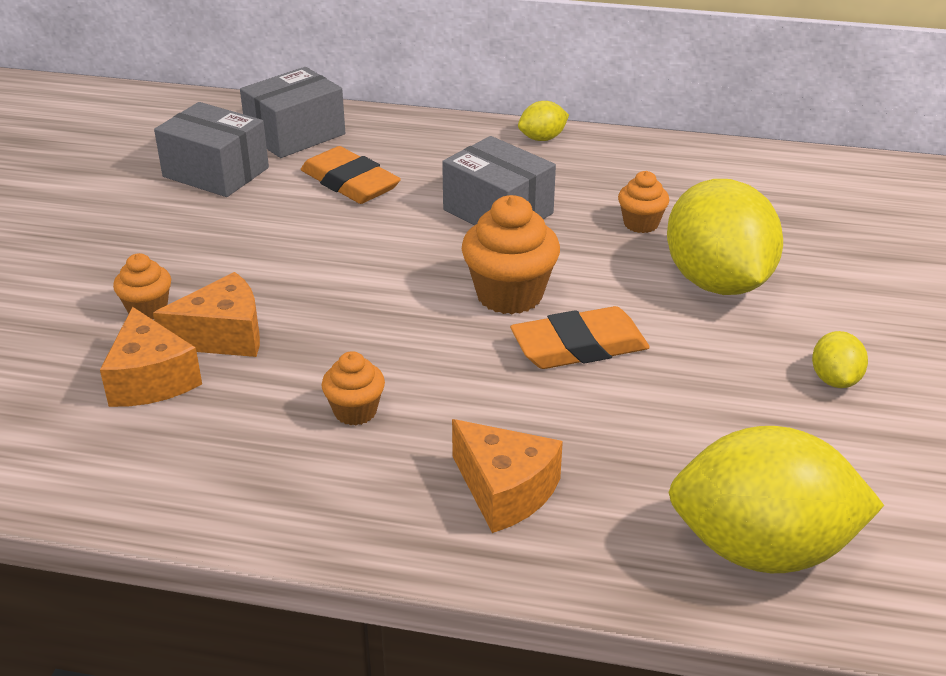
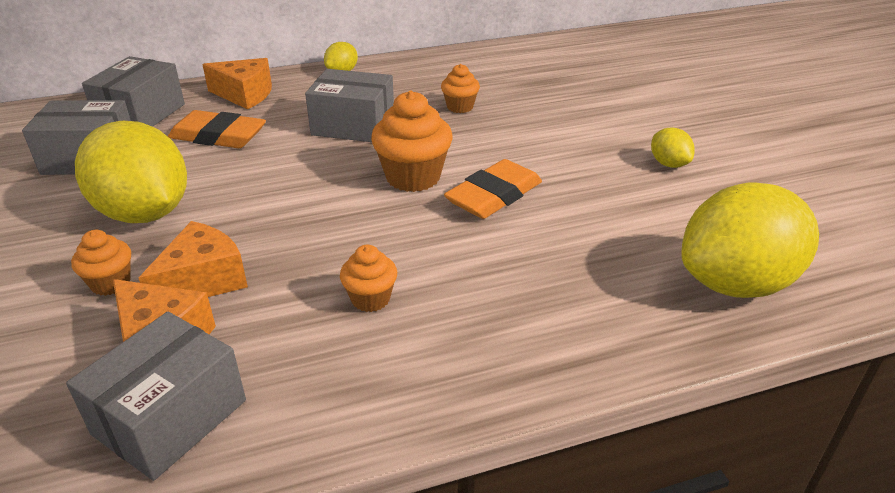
camera: 30 degrees left, 0 degrees up
orange cheese [452,419,563,533] -> orange cheese moved to [202,58,272,109]
yellow lemon [667,179,783,295] -> yellow lemon moved to [75,121,187,223]
none -> grey box [66,312,246,481]

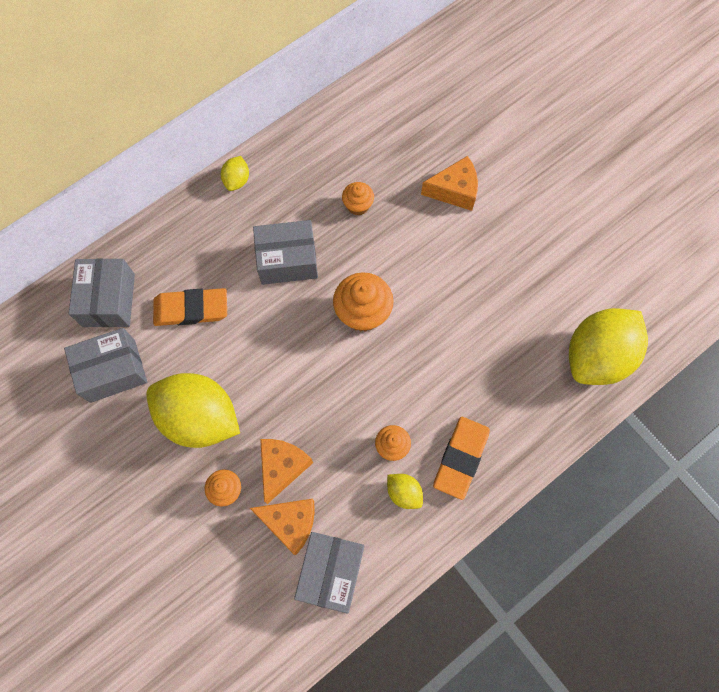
camera: 20 degrees left, 35 degrees up
orange cheese [202,58,272,109] -> orange cheese moved to [421,156,478,211]
orange eraser [444,159,542,219] -> orange eraser moved to [433,417,490,500]
yellow lemon [651,127,695,168] -> yellow lemon moved to [387,474,423,509]

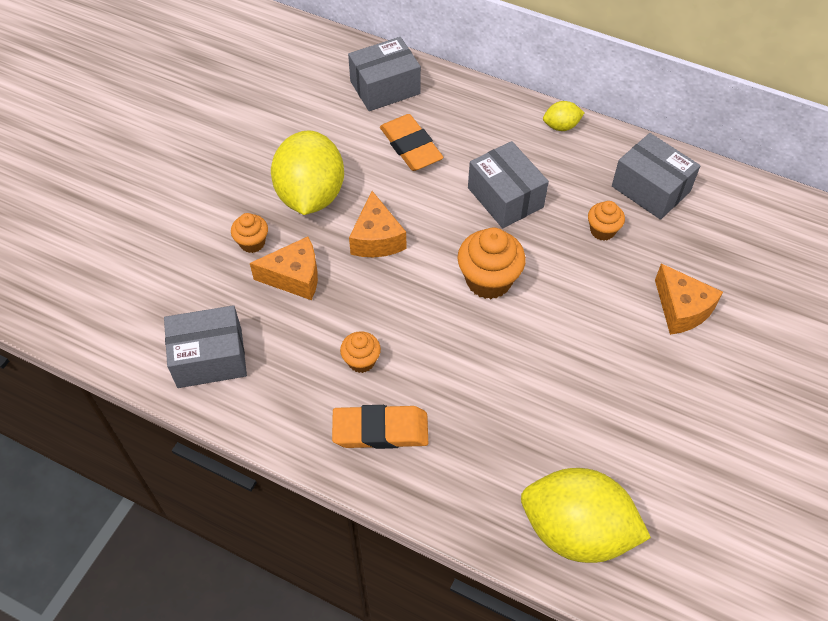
camera: 65 degrees right, 15 degrees down
grey box [64,328,147,403] -> grey box moved to [612,133,701,220]
orange cheese [250,499,315,555] -> orange cheese moved to [349,191,406,257]
yellow lemon [387,474,423,509] -> none

